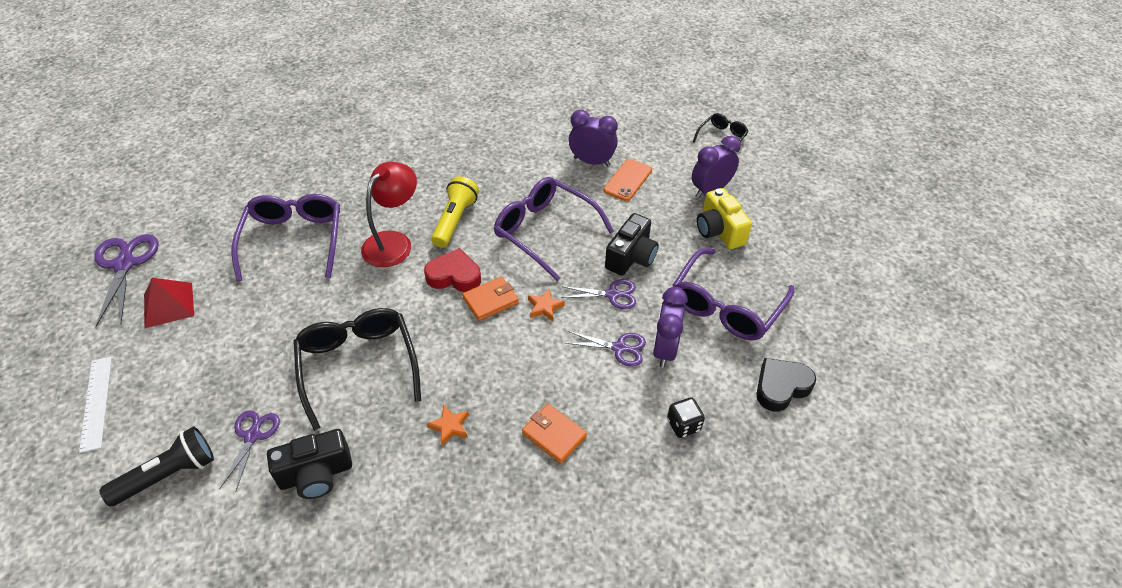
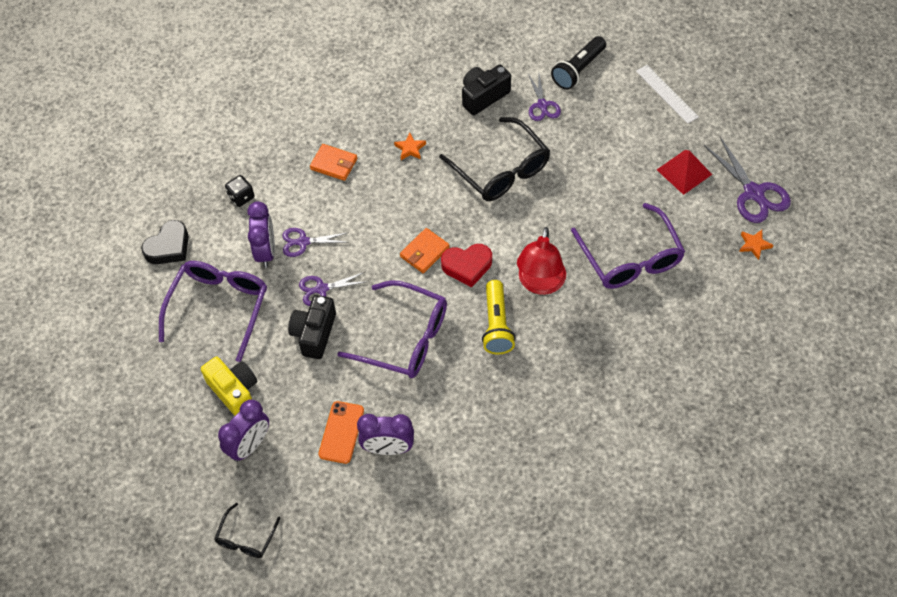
camera: 165 degrees right, 10 degrees up
orange star [528,289,565,321] -> orange star moved to [739,230,773,260]

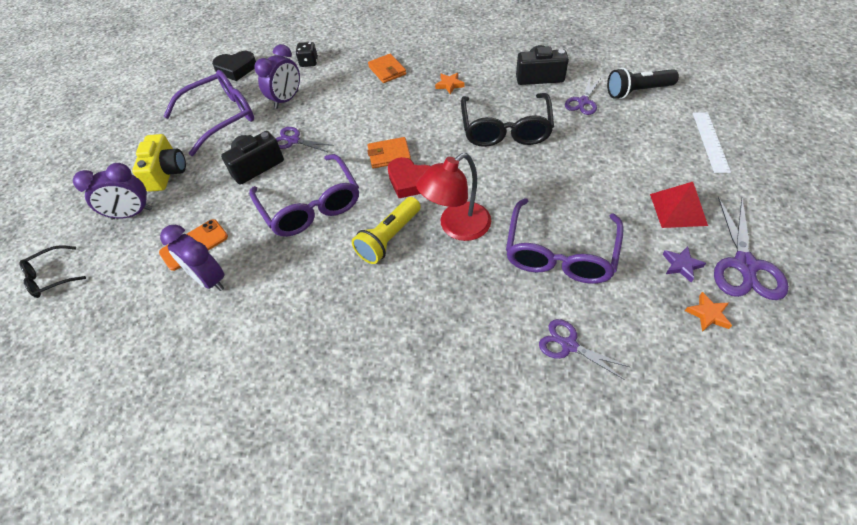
camera: 40 degrees right, 5 degrees down
purple scissors [282,228,349,257] -> purple scissors moved to [539,319,630,380]
none -> purple star [662,246,706,282]

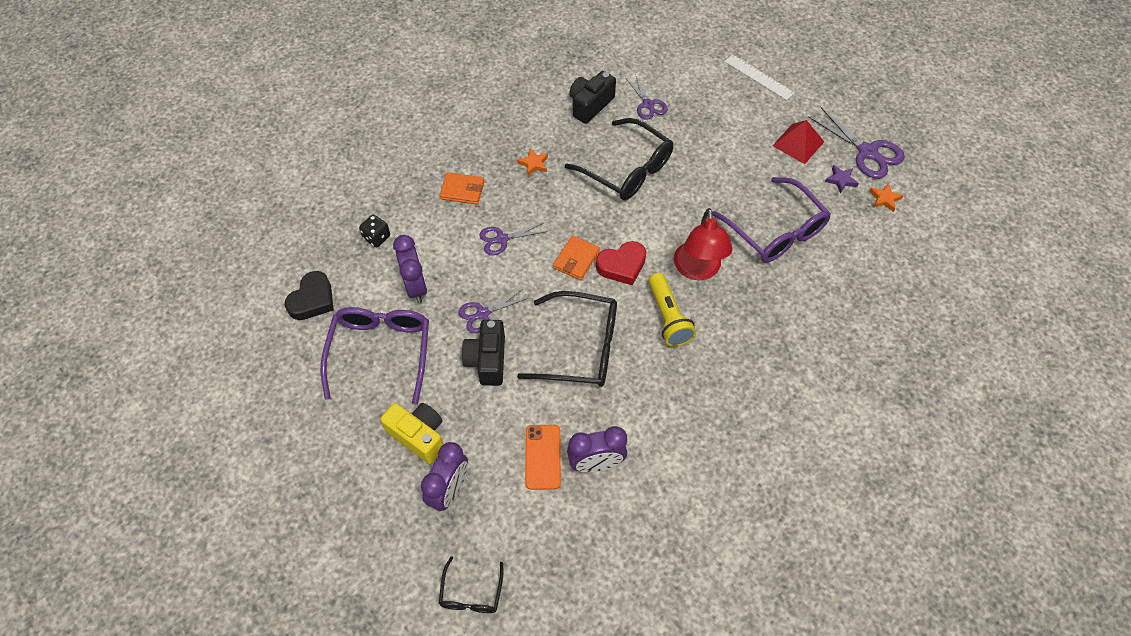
camera: 55 degrees left, 5 degrees up
purple glasses [249,154,359,237] -> black glasses [517,291,617,387]
purple scissors [539,319,630,380] -> purple scissors moved to [479,223,548,255]
black flashlight [607,68,679,99] -> none

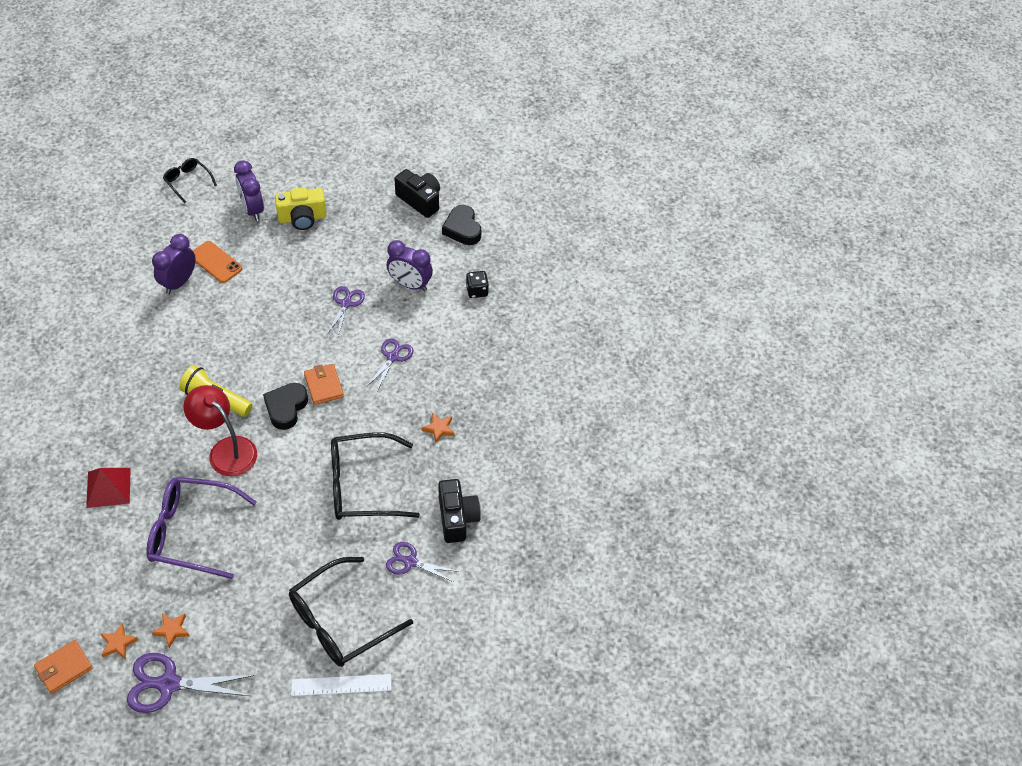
camera: 130 degrees right, 5 degrees down
purple glasses [321,307,429,404] -> none
orange wallet [440,172,485,204] -> orange wallet moved to [34,640,93,694]
black camera [462,320,505,386] -> black camera moved to [394,169,440,218]
black glasses [517,291,617,387] -> black glasses moved to [289,557,413,667]
red heart [596,241,646,285] -> black heart [263,383,308,430]
red pyramid [772,120,824,164] -> red pyramid moved to [86,468,131,508]
purple star [825,165,859,193] -> orange star [152,613,190,648]

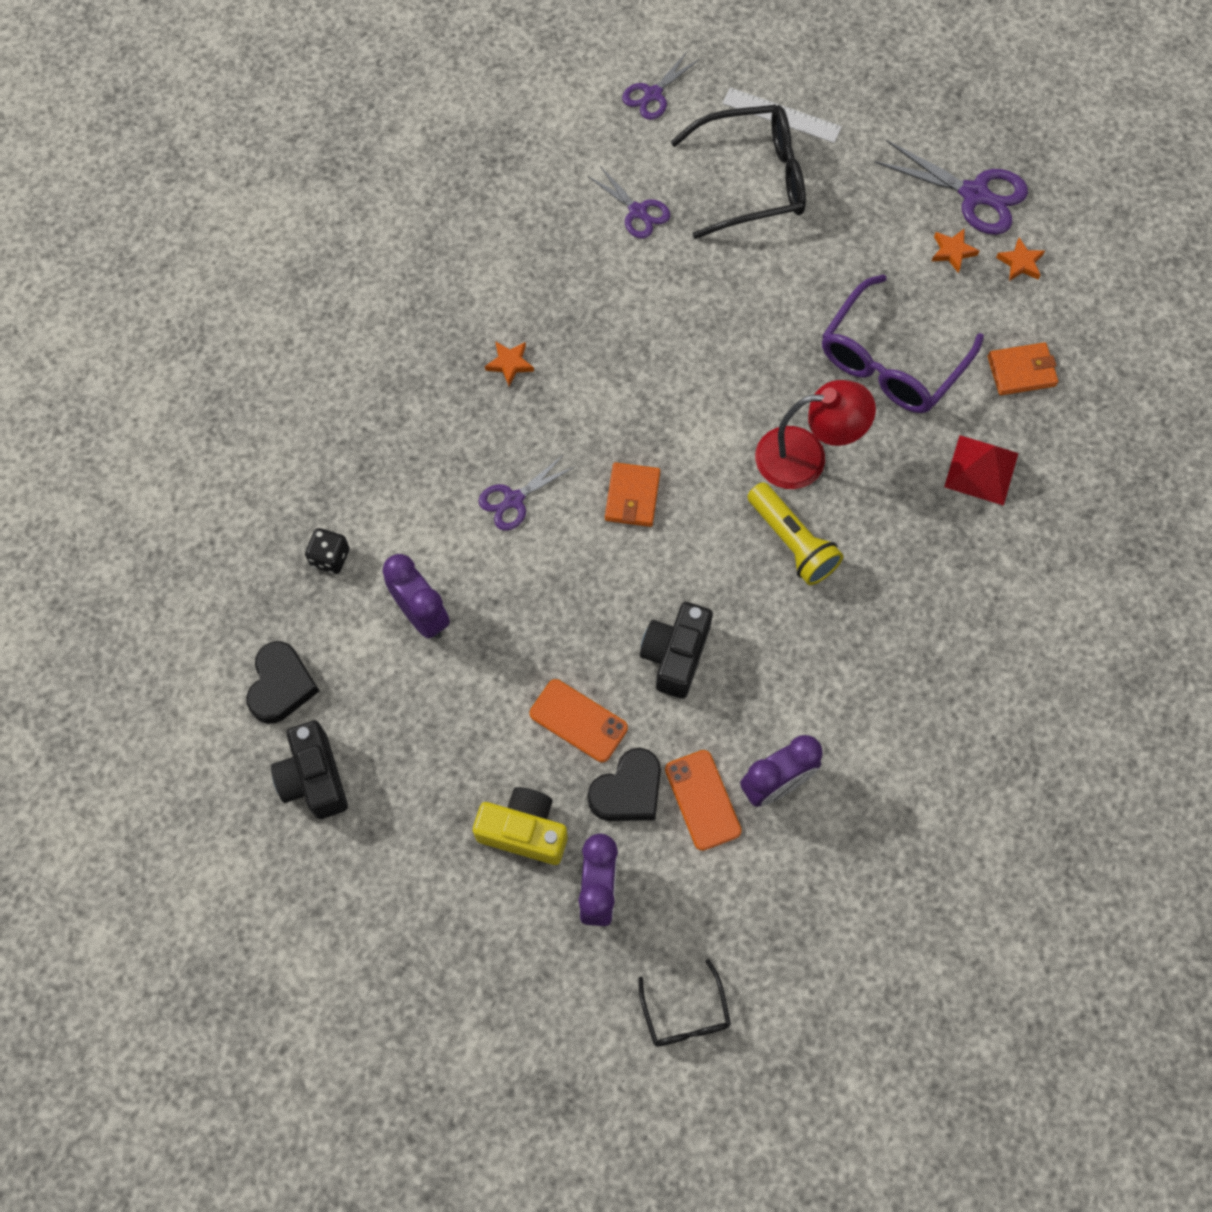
camera: 150 degrees left, 15 degrees up
orange wallet [34,640,93,694] -> orange wallet moved to [988,342,1058,395]
purple glasses [147,477,257,579] -> purple glasses turned 90 degrees clockwise [822,274,984,413]
red lamp [183,385,257,476] -> red lamp turned 75 degrees counterclockwise [755,380,876,489]
black heart [263,383,308,430] -> black heart moved to [587,748,661,821]
purple scissors [327,286,365,336] -> purple scissors moved to [622,52,700,120]
black glasses [331,432,420,520] -> none
black camera [438,479,481,543] -> black camera moved to [640,602,713,699]
none -> orange phone [530,679,628,762]

